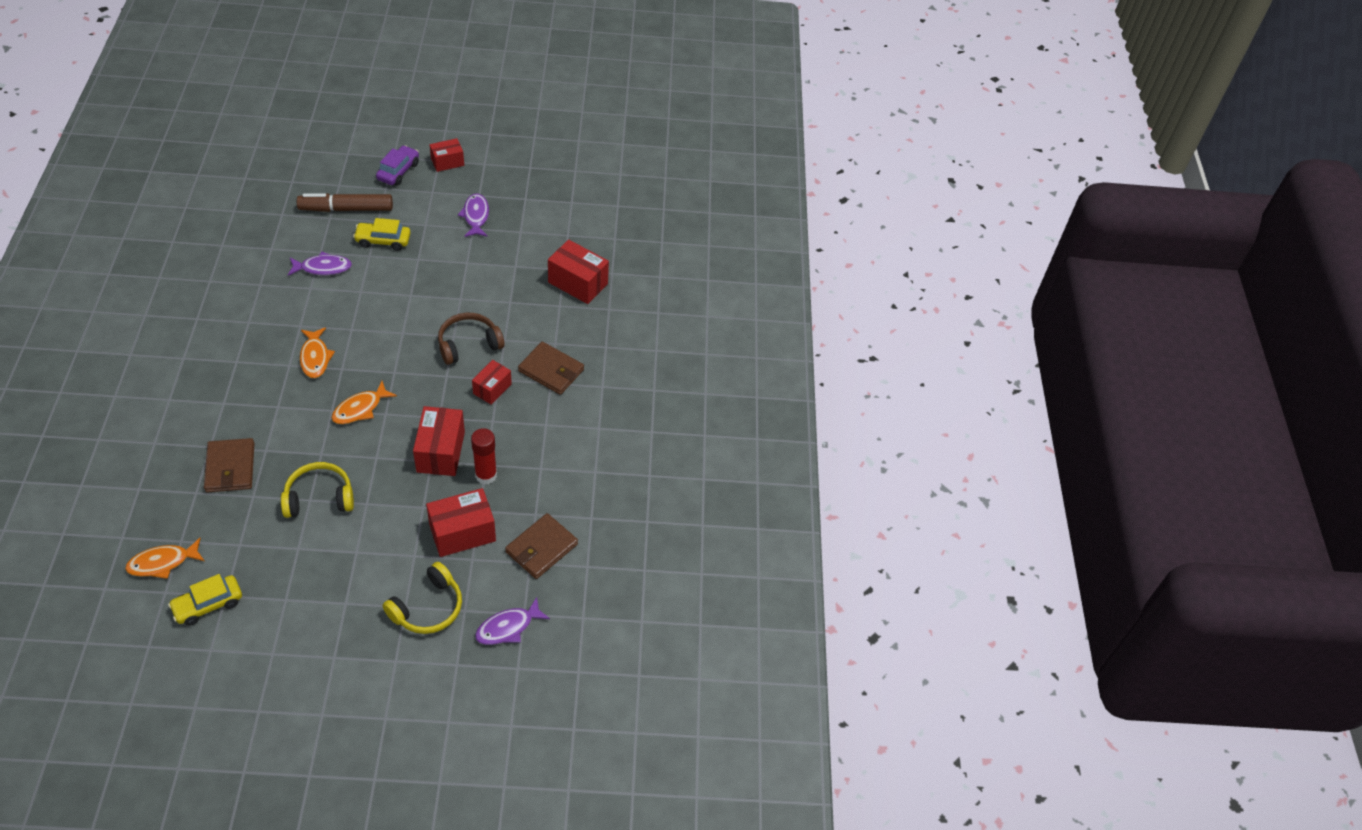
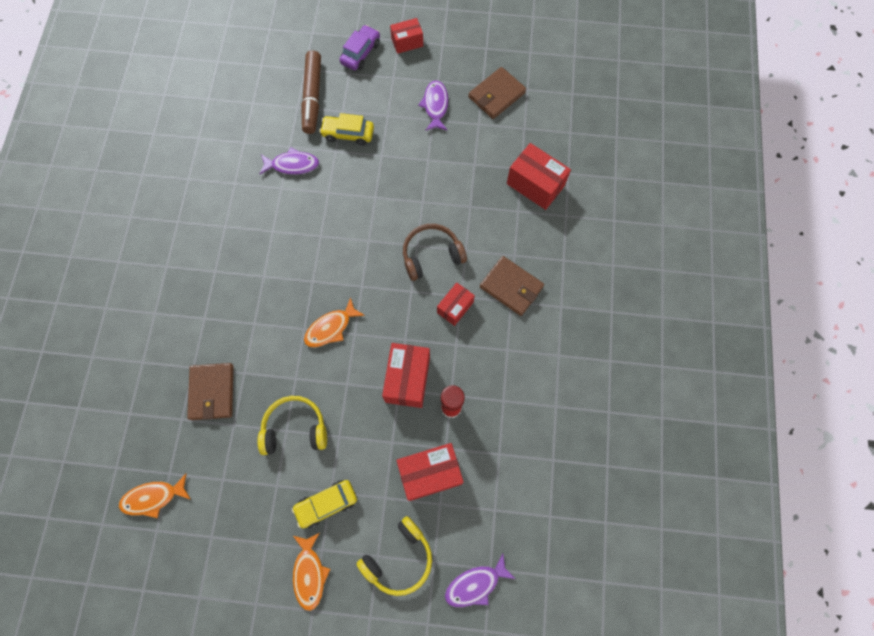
camera: 10 degrees right, 20 degrees up
yellow car [168,574,242,626] -> yellow car moved to [292,480,357,528]
brown marker [297,193,393,212] -> brown marker turned 90 degrees counterclockwise [301,50,321,134]
orange fish [300,327,335,378] -> orange fish moved to [293,533,330,611]
brown wallet [505,513,578,579] -> brown wallet moved to [468,67,526,119]

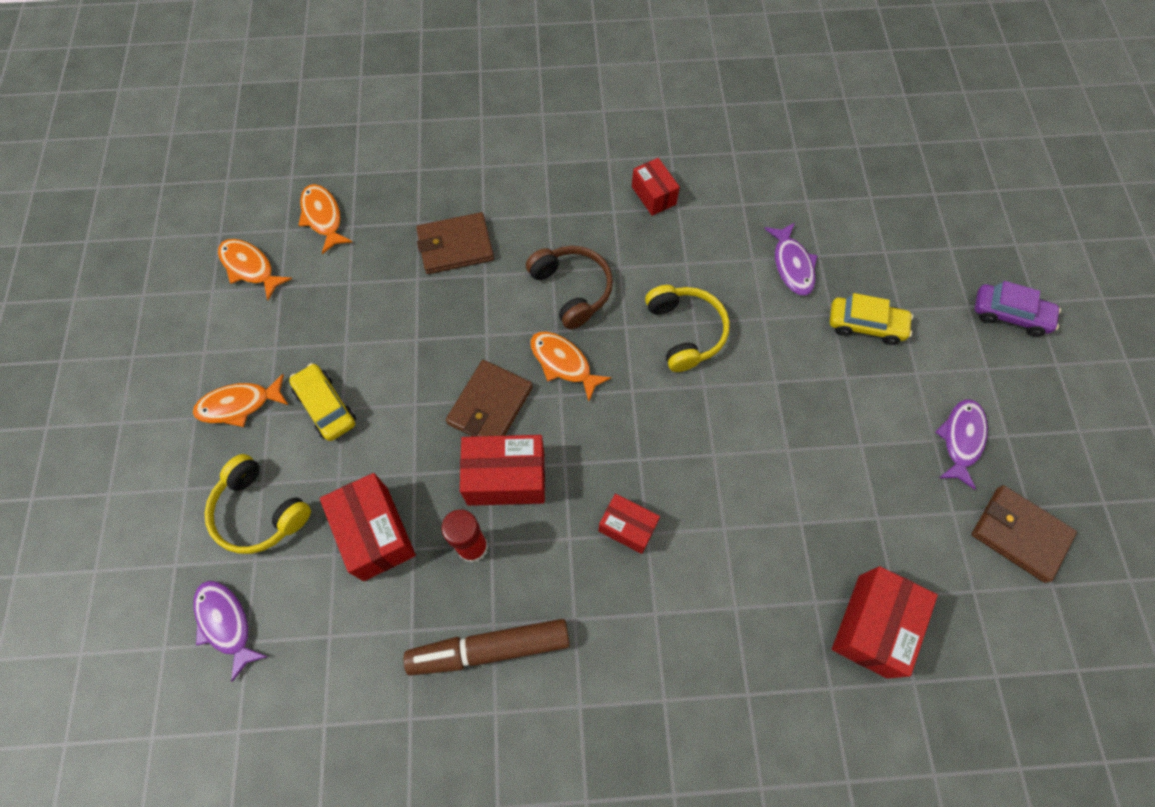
camera: 80 degrees right, 5 degrees down
yellow headphones [257,396,327,455] -> yellow headphones moved to [645,285,730,372]
brown marker [301,50,321,134] -> brown marker moved to [404,619,570,676]
yellow car [319,113,374,146] -> yellow car turned 105 degrees clockwise [830,293,913,345]
red box [390,18,423,54] -> red box moved to [632,158,680,216]
brown headphones [403,224,467,281] -> brown headphones moved to [526,246,613,329]
purple fish [418,81,449,131] -> purple fish turned 60 degrees counterclockwise [935,399,988,490]
brown wallet [480,256,544,316] -> brown wallet moved to [446,360,533,437]
none -> orange fish [218,239,292,300]

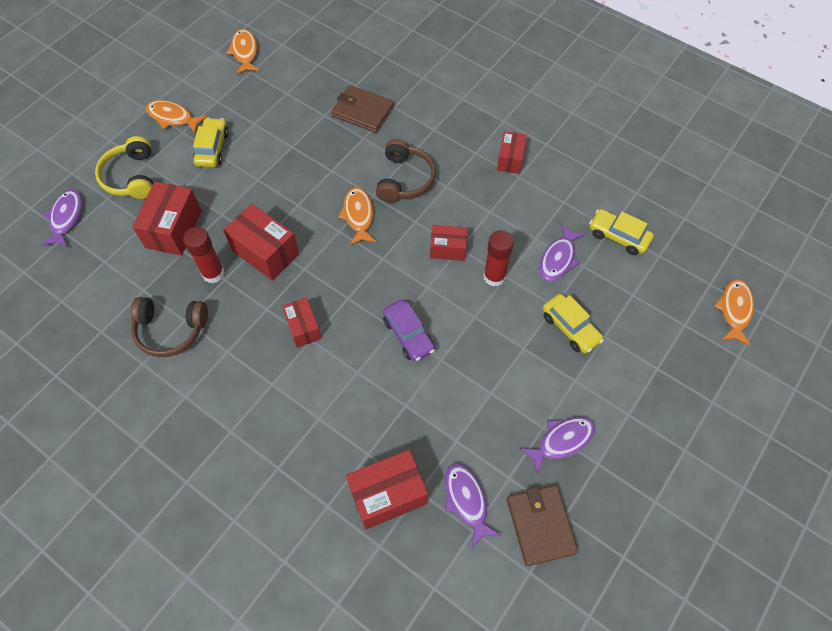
camera: 40 degrees right, 5 degrees down
orange fish [299,184,352,254] -> orange fish moved to [714,279,754,346]
brown marker [404,619,570,676] -> brown headphones [130,297,208,357]
brown wallet [446,360,533,437] -> none
yellow headphones [645,285,730,372] -> red box [430,225,468,261]
purple car [975,281,1061,337] -> purple car moved to [383,300,435,362]
none -> purple fish [445,463,501,547]
none -> red glue stick [483,230,514,287]
none -> yellow car [589,209,654,255]

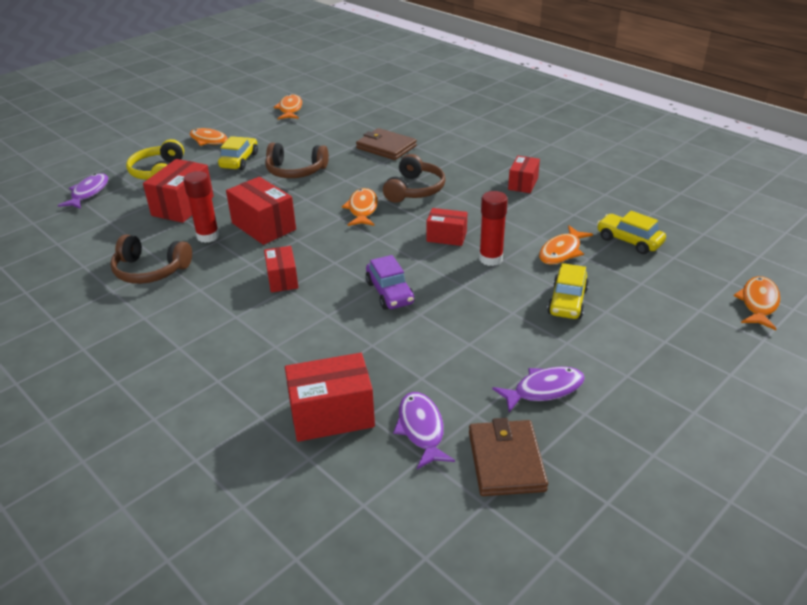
camera: 10 degrees right, 25 degrees down
purple fish [539,224,586,282] -> orange fish [539,225,593,265]
yellow car [542,294,604,353] -> yellow car turned 45 degrees clockwise [547,263,589,319]
none -> brown headphones [265,143,329,178]

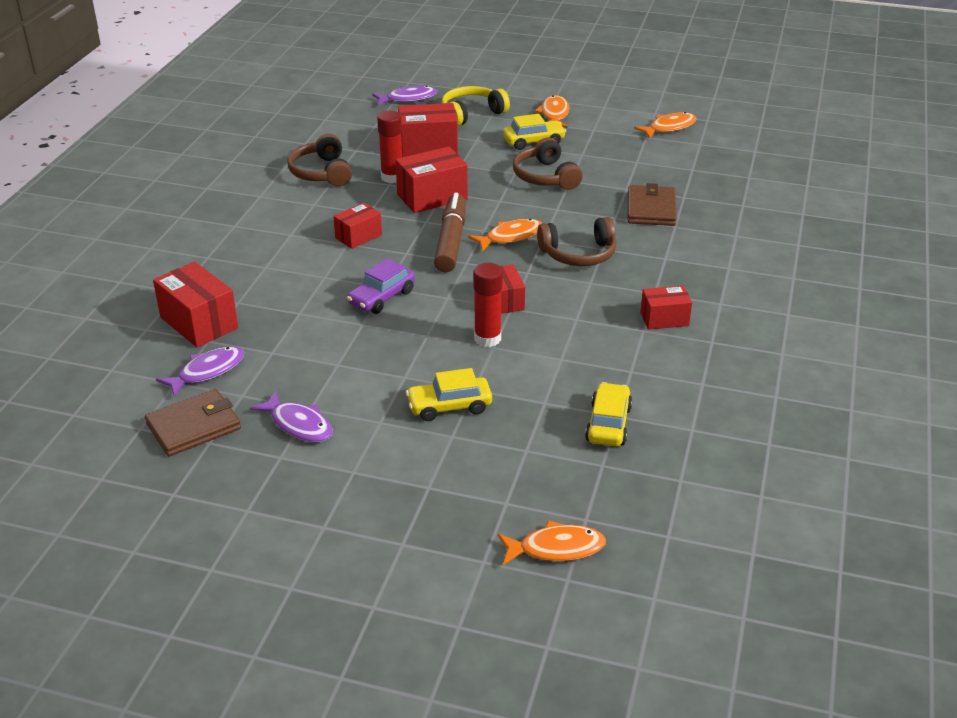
camera: 60 degrees right, 0 degrees up
red box [226,177,296,245] -> red box turned 45 degrees clockwise [396,147,468,213]
orange fish [539,225,593,265] -> none
none -> brown marker [434,193,466,272]

